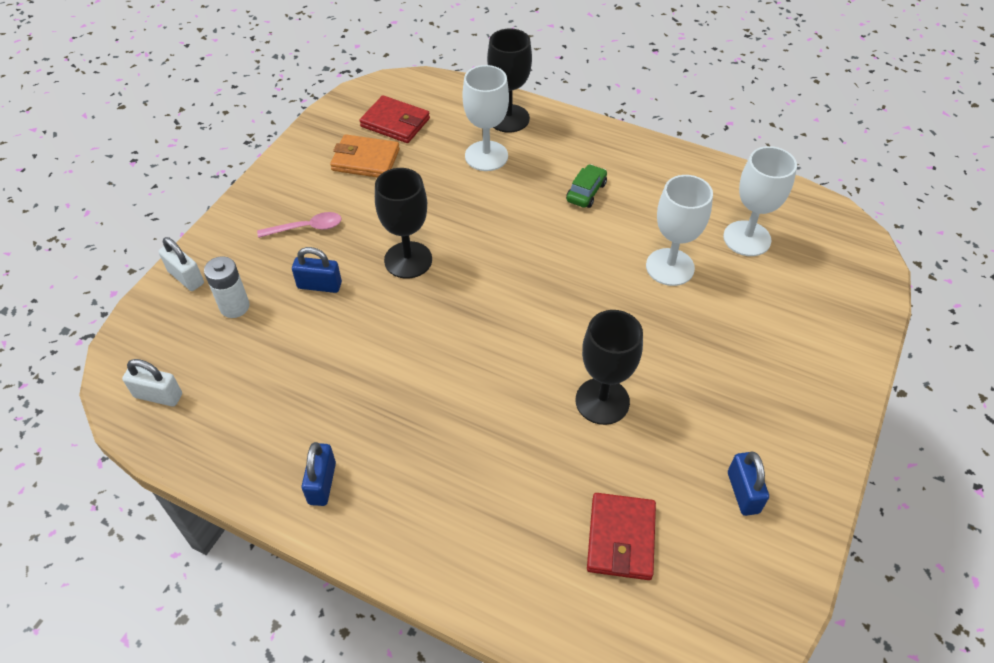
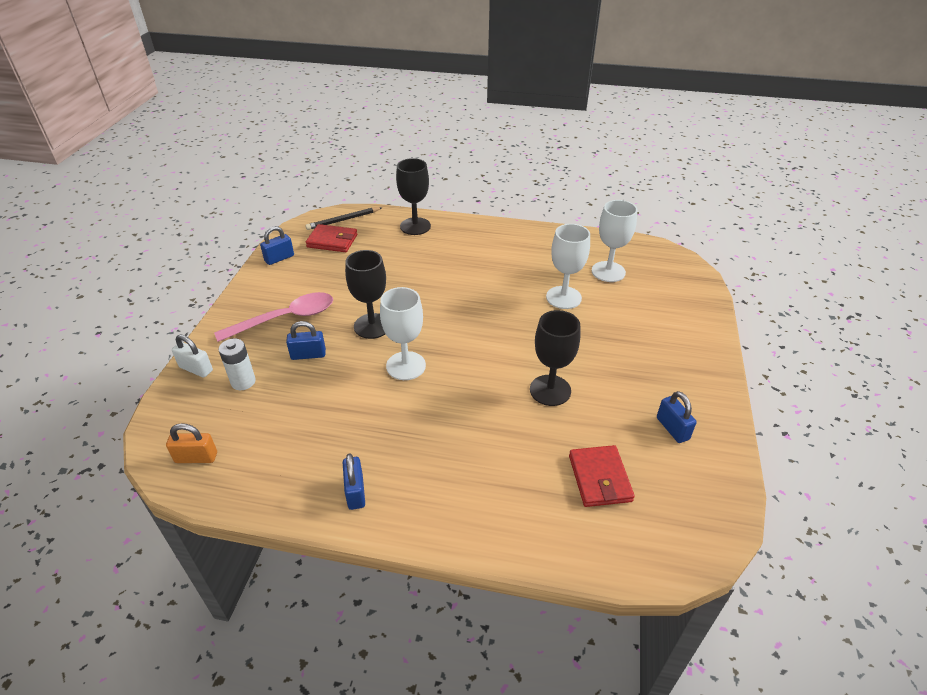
camera: 15 degrees left, 10 degrees down
white padlock [122,359,182,406] -> orange padlock [166,423,217,463]
pink spoon [257,212,342,238] -> pink spoon [214,292,333,342], size x1.80
orange wallet [330,134,400,178] -> none
white goblet [463,65,509,171] -> white goblet moved to [380,287,426,380]
green car [566,164,607,208] -> none
none -> blue padlock [260,226,294,265]
none -> black pencil [305,207,382,230]

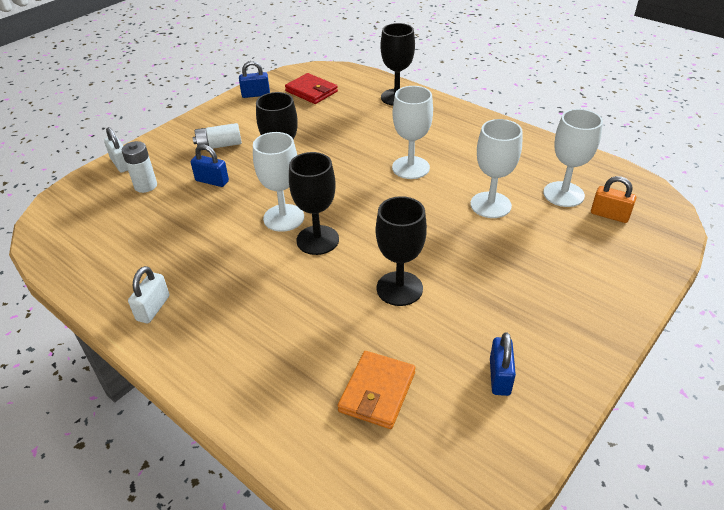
camera: 30 degrees right, 0 degrees up
orange padlock [166,423,217,463] -> orange padlock moved to [591,176,636,223]
pink spoon [214,292,333,342] -> white battery [193,123,242,150]
black pencil [305,207,382,230] -> none
blue padlock [343,453,365,510] -> white padlock [128,266,170,323]
red wallet [569,445,635,507] -> orange wallet [337,351,416,429]
none -> black goblet [289,152,339,255]
none -> white goblet [392,86,433,179]

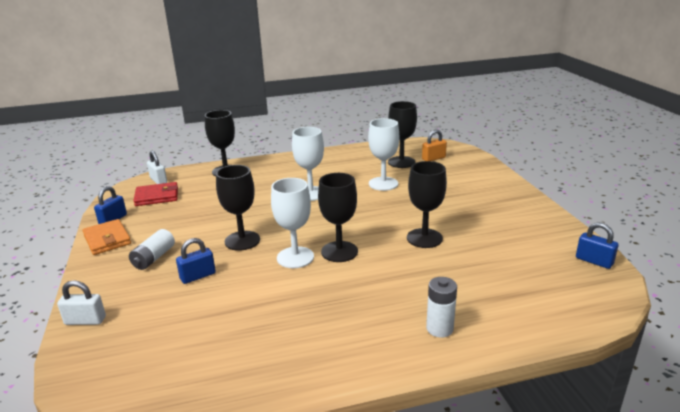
camera: 55 degrees left, 15 degrees down
white battery [122,141,157,193] -> white battery moved to [426,277,457,338]
white padlock [128,266,170,323] -> white padlock moved to [147,151,167,184]
orange wallet [337,351,416,429] -> orange wallet moved to [82,219,131,255]
blue padlock [490,332,516,396] -> blue padlock moved to [576,222,618,269]
white goblet [543,109,603,207] -> black goblet [388,101,417,168]

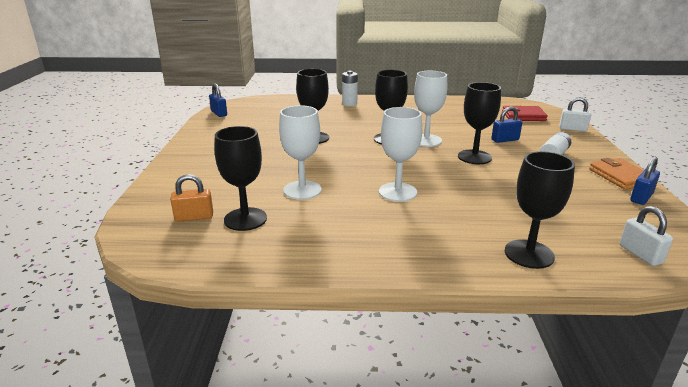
camera: 165 degrees left, 0 degrees up
red wallet [133,182,178,206] -> red wallet moved to [502,106,548,121]

